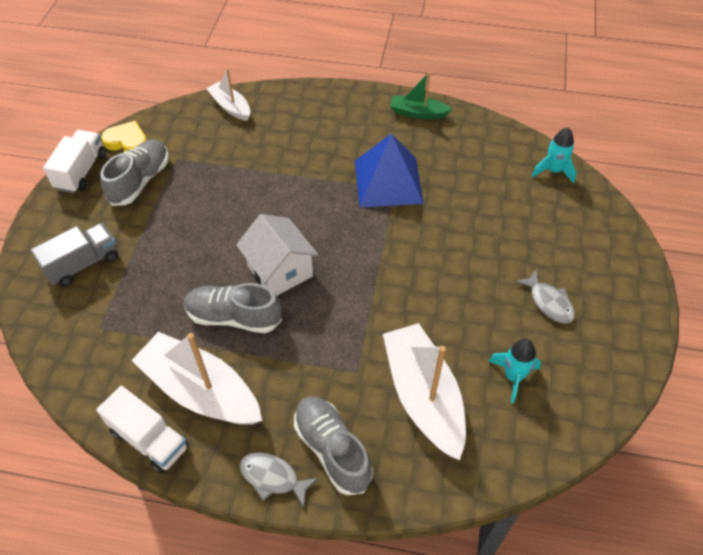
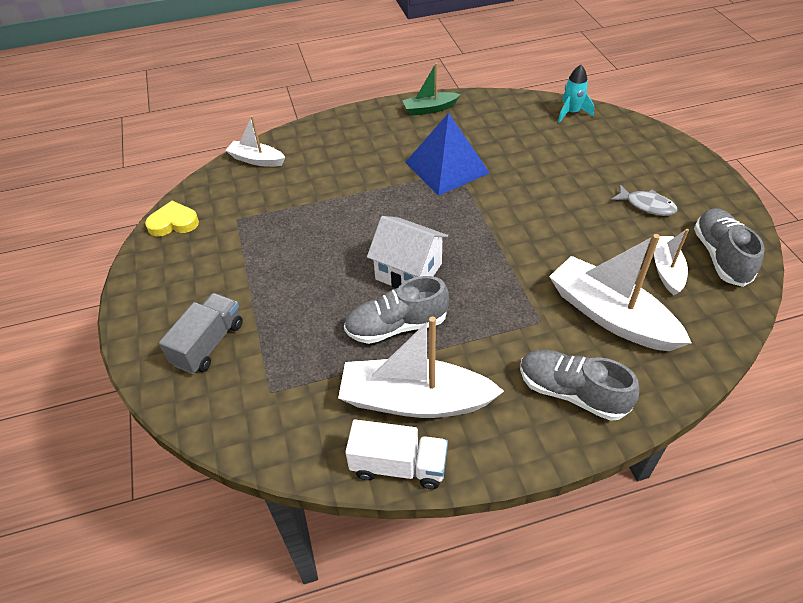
camera: 25 degrees left, 5 degrees down
white truck [43,130,106,193] -> none
grey shoe [100,140,169,206] -> grey shoe moved to [694,208,765,287]
grey fish [240,452,319,508] -> none
turquoise rocket [488,339,541,404] -> white boat [654,229,689,295]

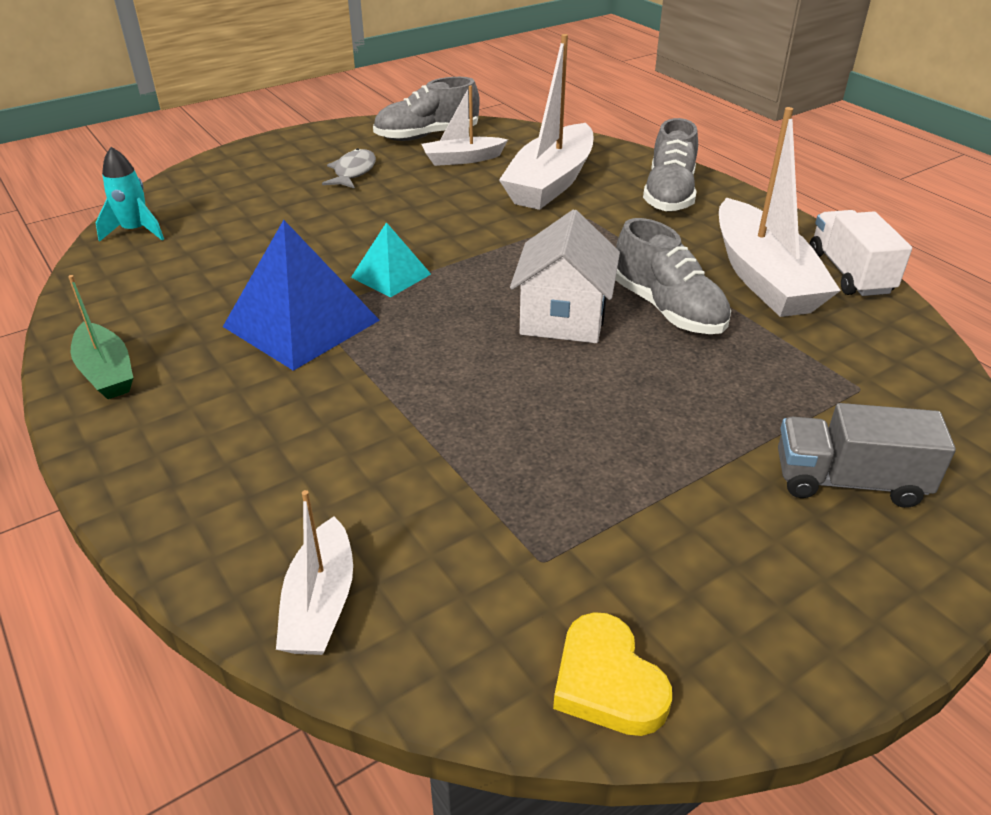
camera: 110 degrees left, 10 degrees down
none -> turquoise pyramid [351,222,431,298]

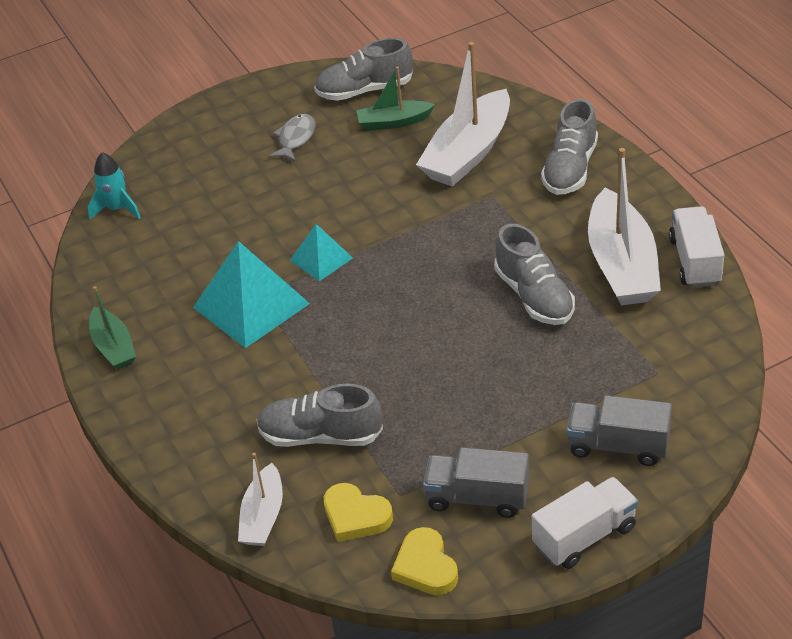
camera: 10 degrees right, 5 degrees up
blue pyramid [223,220,380,371] -> turquoise pyramid [193,241,310,348]
white boat [422,85,508,166] -> green boat [356,66,435,131]
white house [510,209,620,343] -> none
none -> grey shoe [257,384,383,447]
none -> yellow heart [324,483,393,542]
none -> grey truck [423,447,529,518]
none -> white truck [532,477,638,569]

